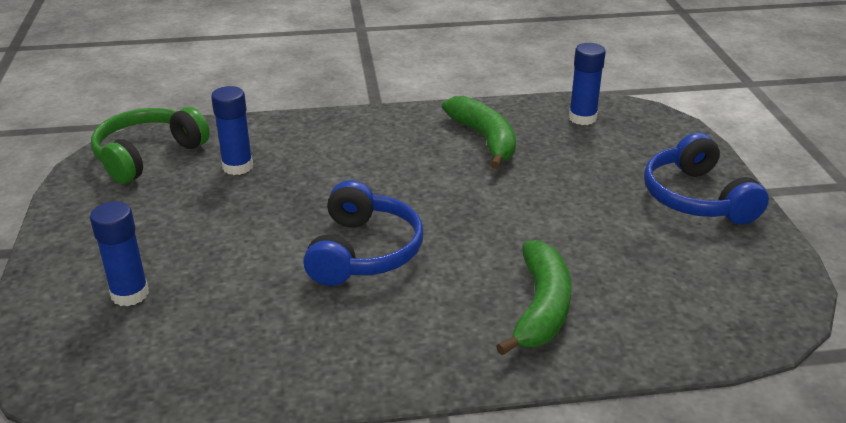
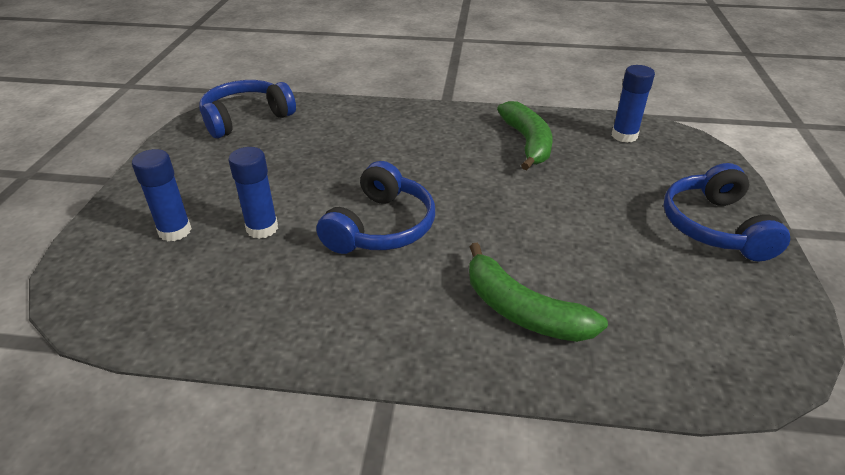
camera: 15 degrees right, 5 degrees up
green headphones [91,107,210,184] -> blue headphones [199,80,296,138]
blue glue stick [211,86,253,175] -> blue glue stick moved to [228,147,278,239]
green banana [496,240,572,355] -> green banana turned 105 degrees clockwise [469,243,608,342]

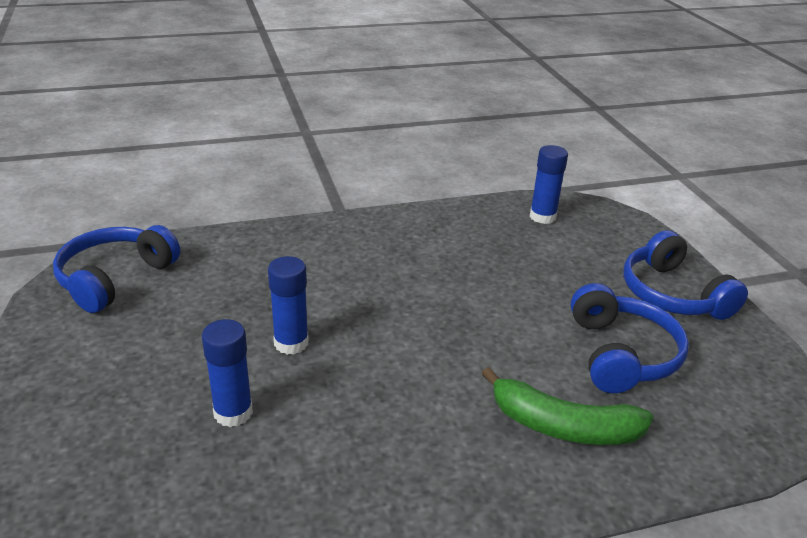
camera: 25 degrees left, 5 degrees down
blue glue stick [132,149,192,241] -> blue glue stick moved to [268,256,309,355]
blue headphones [317,161,435,254] -> blue headphones moved to [571,283,689,393]
green banana [497,101,553,170] -> none

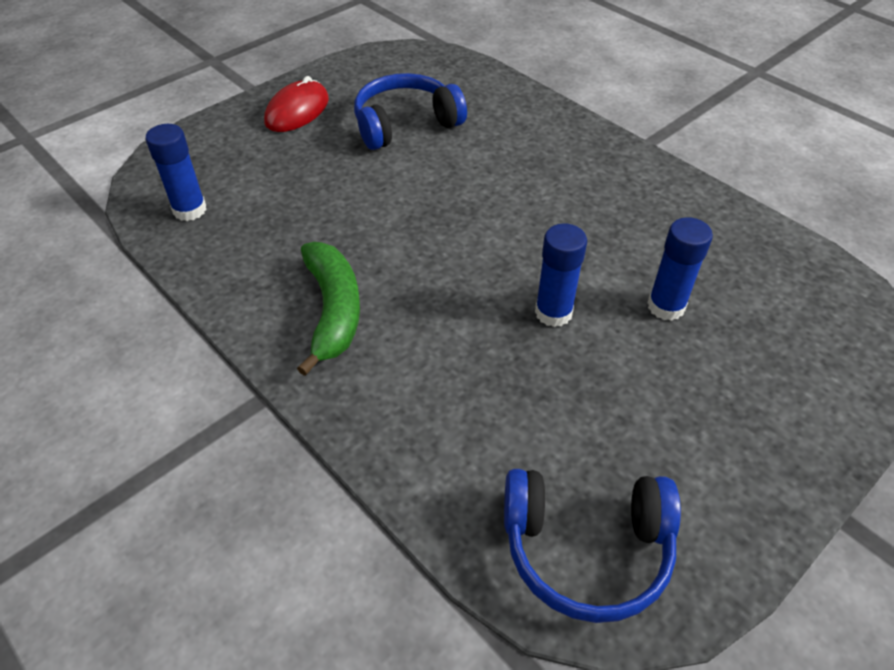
camera: 115 degrees left, 15 degrees up
green banana [482,367,653,445] -> green banana moved to [297,242,360,376]
blue headphones [624,230,748,320] -> red mouse [264,76,329,132]

